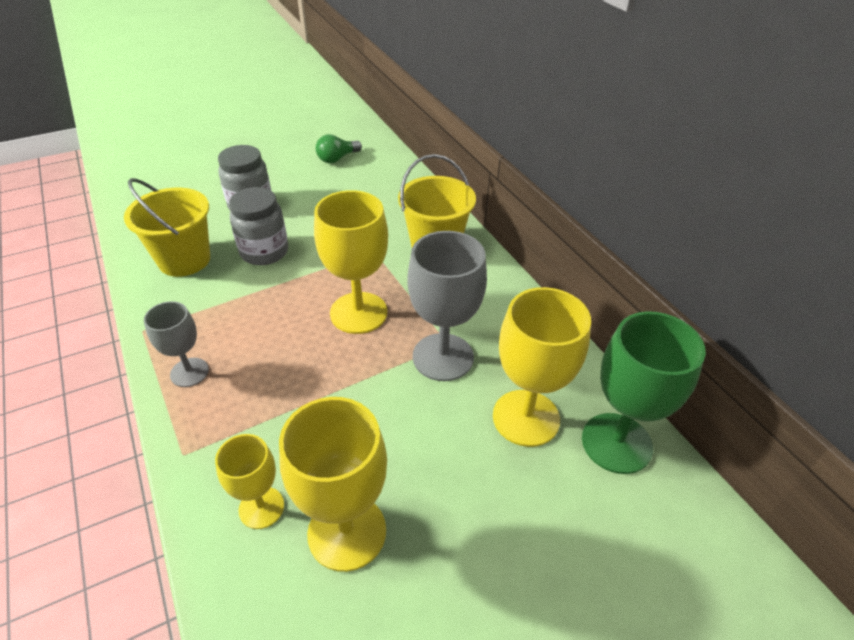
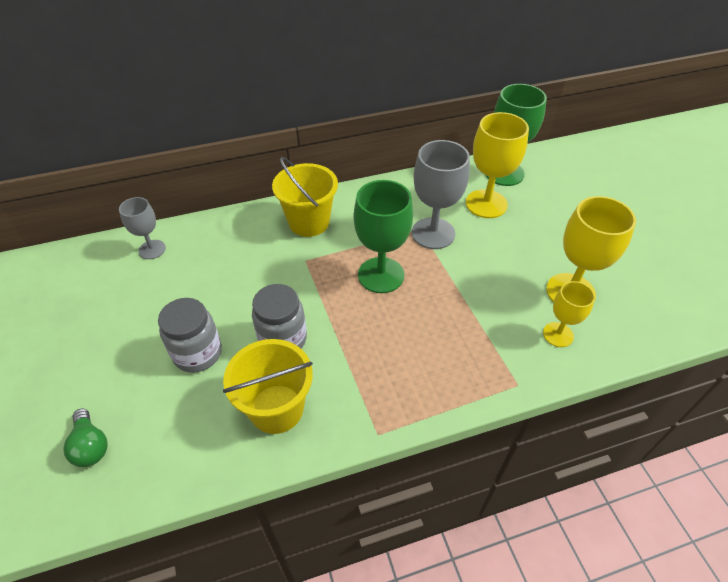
camera: 80 degrees left, 5 degrees up
grey goblet [144,301,209,387] -> grey goblet moved to [119,197,166,259]
yellow goblet [314,190,388,334] -> green goblet [354,180,413,293]
green light bulb [316,134,362,163] -> green light bulb moved to [63,409,108,467]

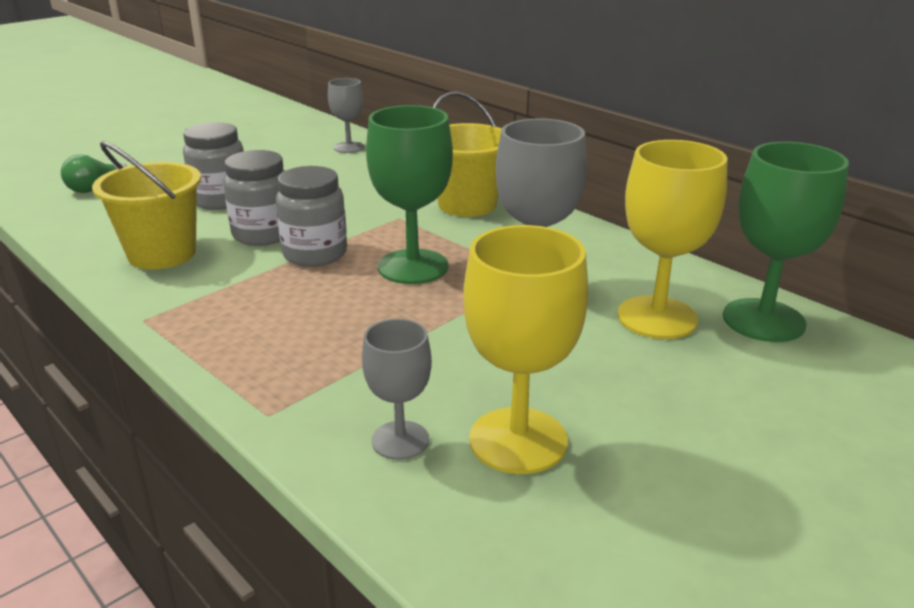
camera: 65 degrees right, 20 degrees down
yellow goblet [543,281,595,347] -> grey goblet [362,319,432,460]
none -> grey jar [276,166,347,267]

